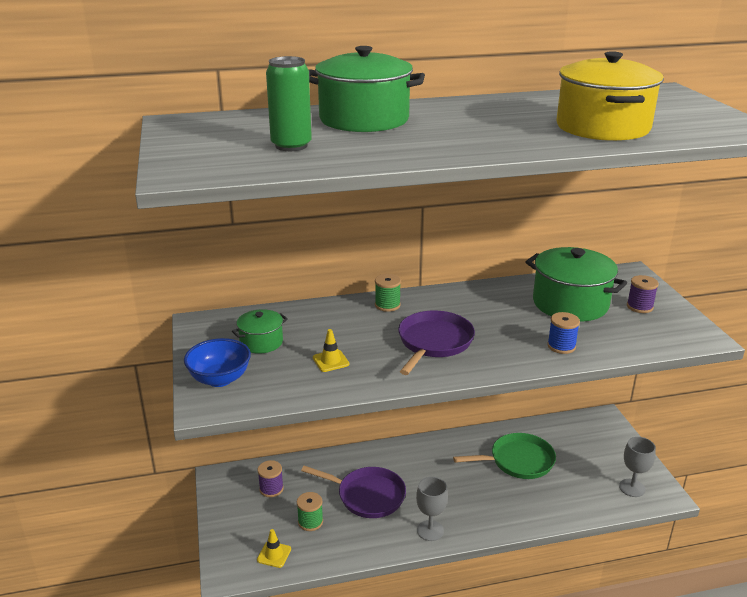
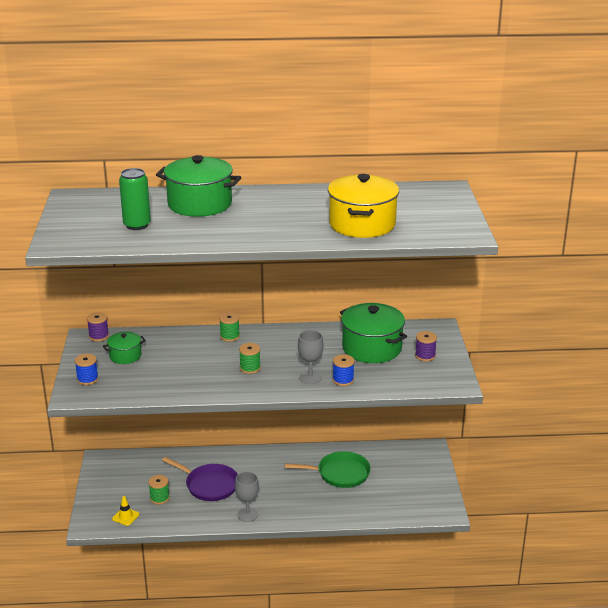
camera: 10 degrees right, 0 degrees up
blue bowl [184,338,251,387] -> blue spool [75,354,99,385]
purple spool [258,460,284,497] -> purple spool moved to [87,312,109,341]
yellow traffic cone [313,329,349,372] -> none
purple pan [398,311,475,375] -> green spool [239,343,261,374]
grey goblet [619,437,656,497] -> grey goblet moved to [298,330,324,384]

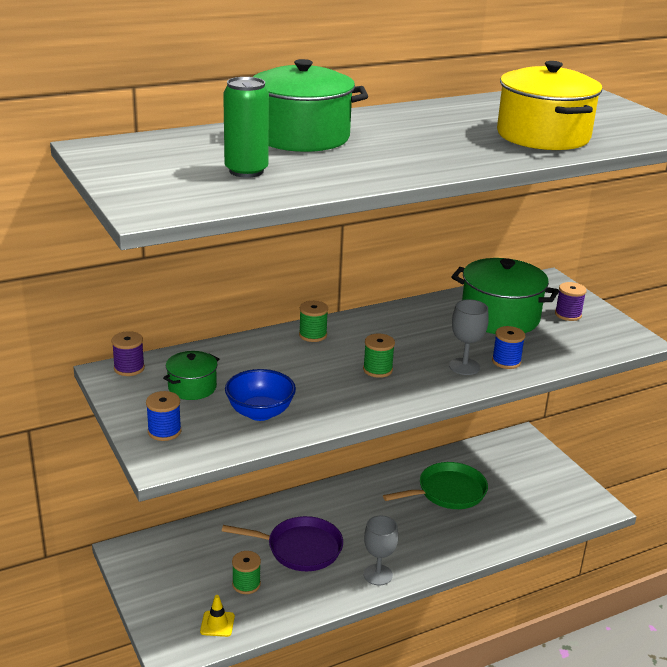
camera: 25 degrees left, 0 degrees up
none -> blue bowl [225,369,296,421]

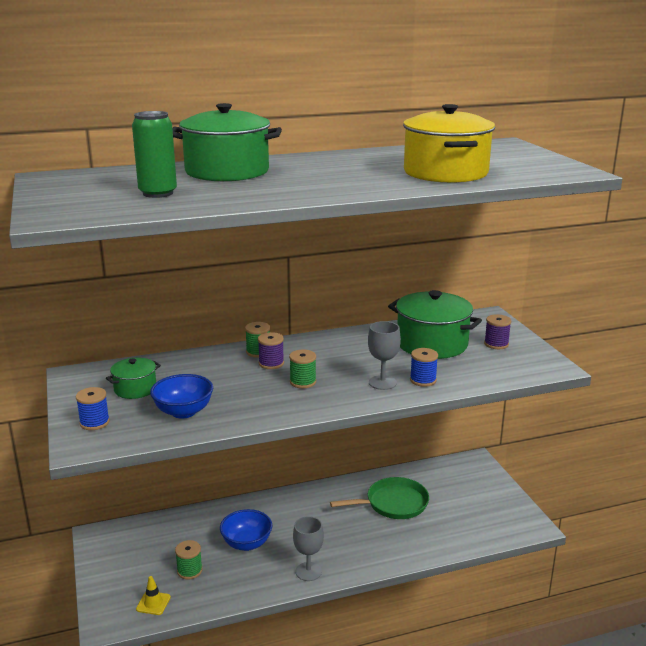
camera: 10 degrees right, 5 degrees down
purple spool [112,331,145,376] -> purple spool moved to [258,332,284,369]
purple pan [222,516,343,571] -> blue bowl [220,509,272,551]

